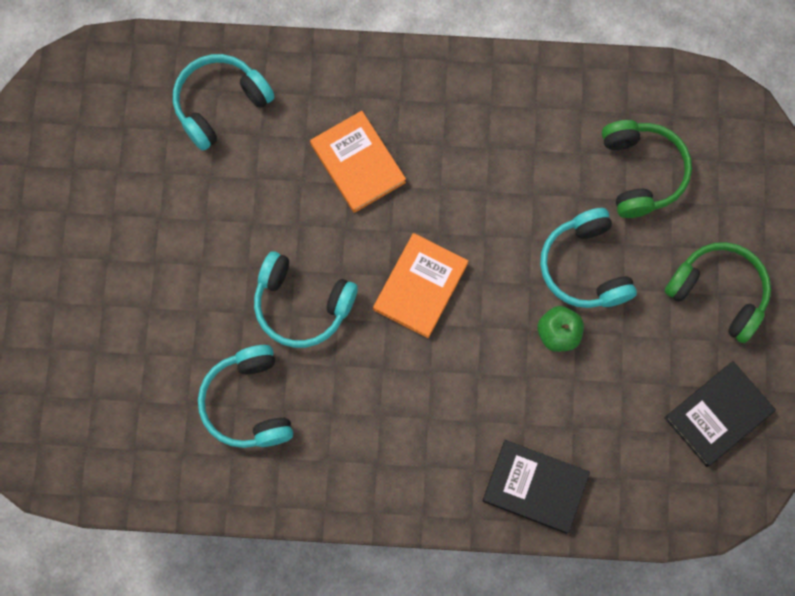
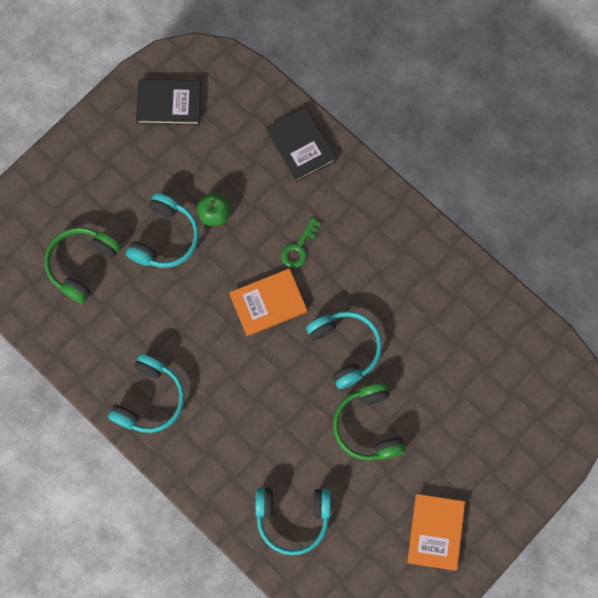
camera: 140 degrees left, 0 degrees up
turquoise headphones [198,345,293,448] -> turquoise headphones moved to [108,354,185,433]
orange book [310,111,406,213] -> orange book moved to [407,494,465,571]
green headphones [665,242,771,343] -> green headphones moved to [333,383,406,461]
none -> green key [281,218,321,268]

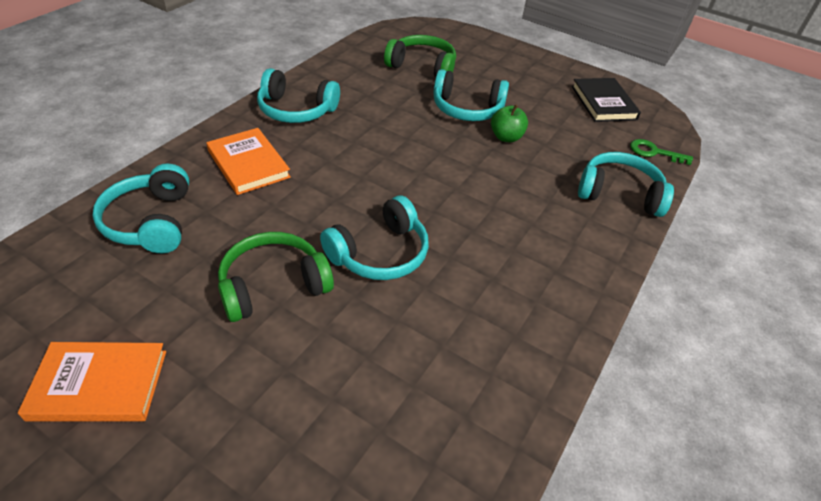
camera: 75 degrees right, 30 degrees down
orange book [229,268,307,336] -> orange book moved to [206,128,291,195]
black book [266,107,336,182] -> turquoise headphones [578,152,674,217]
green key [281,218,321,268] -> green key moved to [630,139,693,165]

